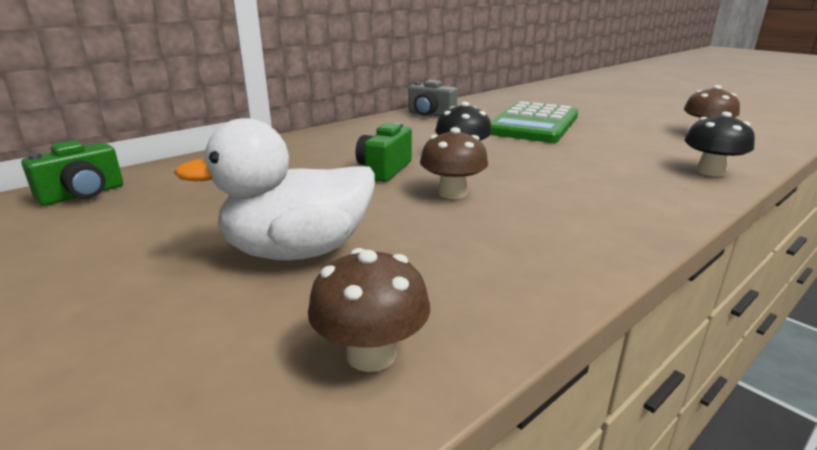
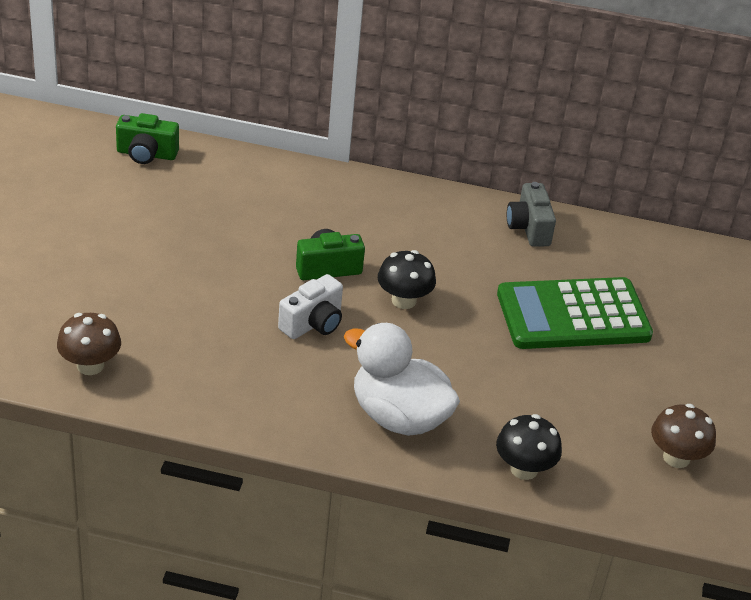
camera: 50 degrees right, 15 degrees up
white duck [174,118,375,260] -> white duck moved to [344,323,460,436]
brown mushroom [420,127,488,199] -> white camera [278,274,343,339]

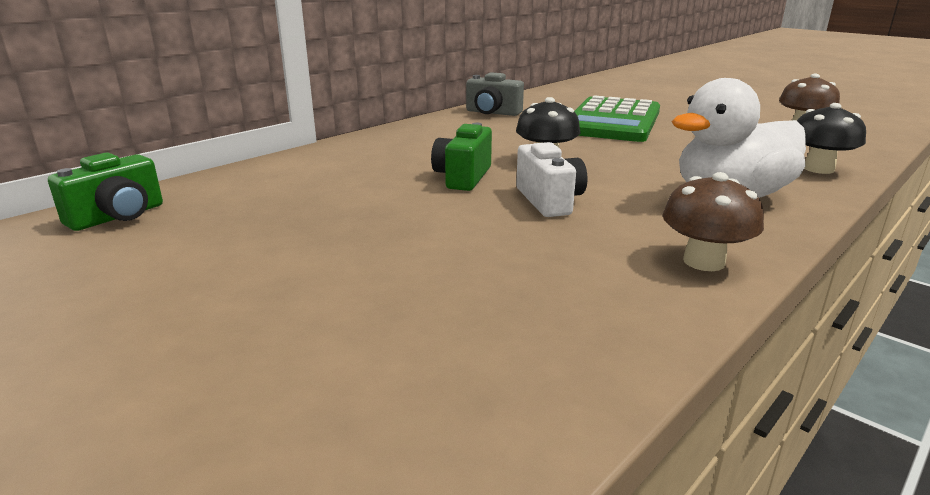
camera: 55 degrees left, 15 degrees down
brown mushroom [57,313,121,375] -> brown mushroom moved to [662,172,764,271]

